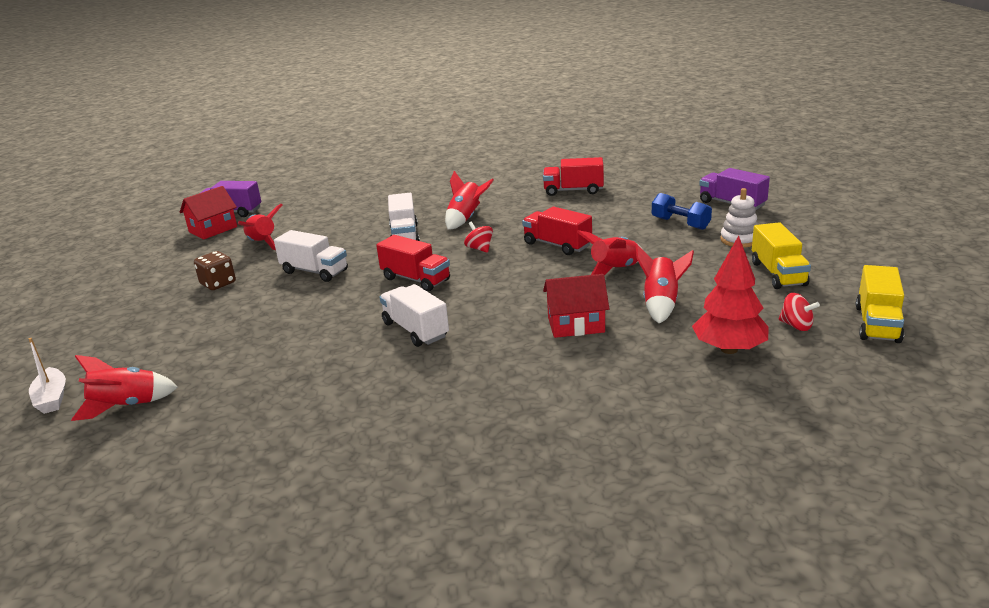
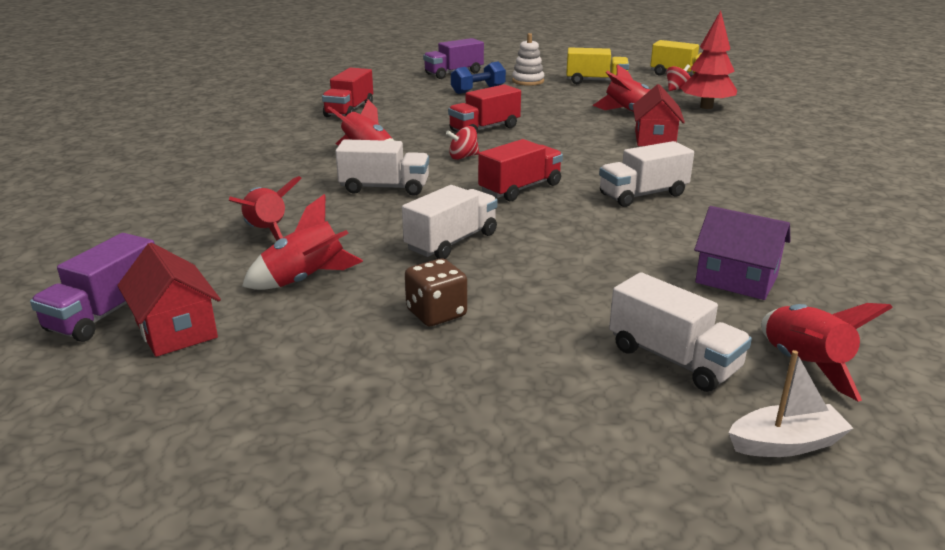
camera: 80 degrees left, 0 degrees up
red rocket [577,230,641,275] -> red rocket moved to [229,176,302,241]
none -> white truck [609,272,752,392]
none -> purple house [694,206,791,300]

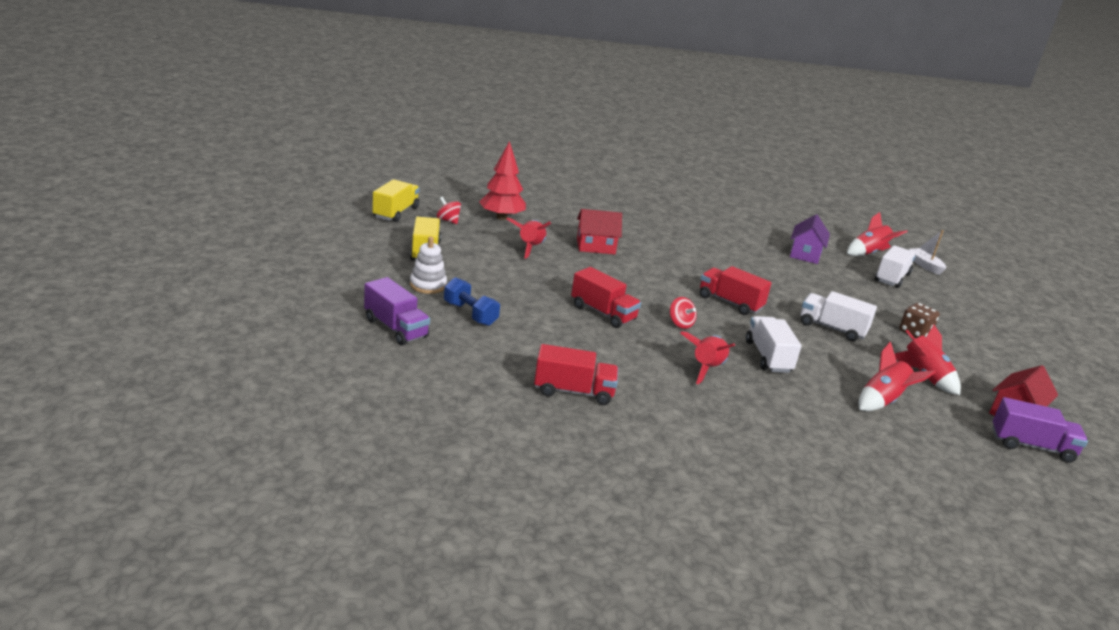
camera: 105 degrees left, 0 degrees up
white truck [599,141,694,207] -> none

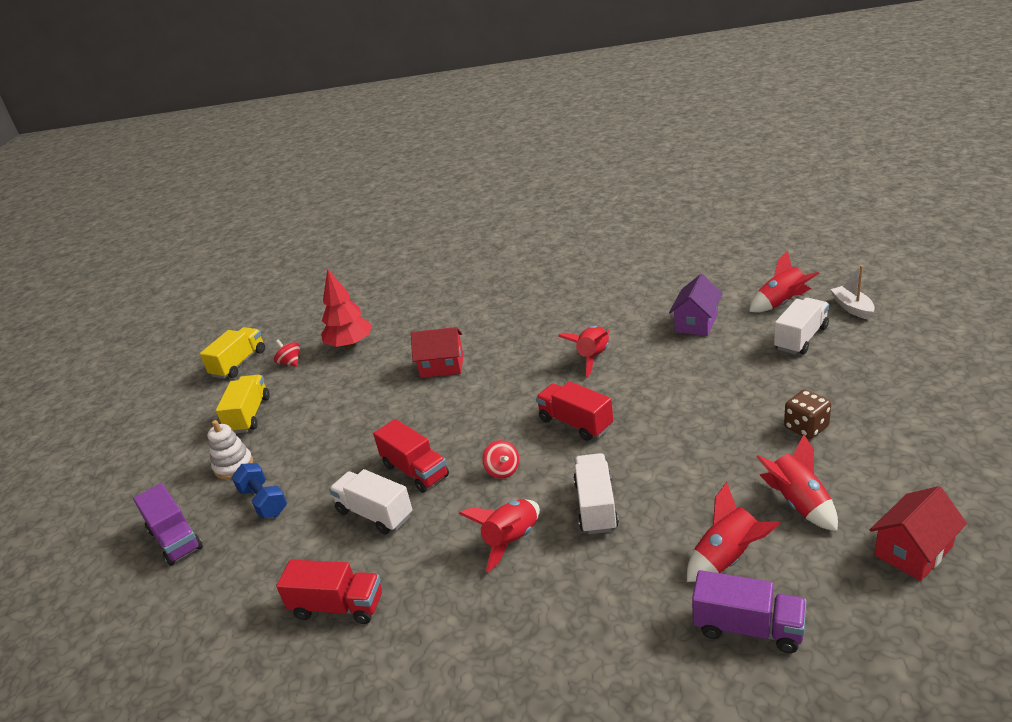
camera: 15 degrees right, 5 degrees up
red rocket [507,217,551,259] -> red rocket moved to [558,326,609,377]
white truck [801,291,877,341] -> white truck moved to [329,469,412,534]
purple truck [992,397,1088,463] -> purple truck moved to [692,570,806,653]

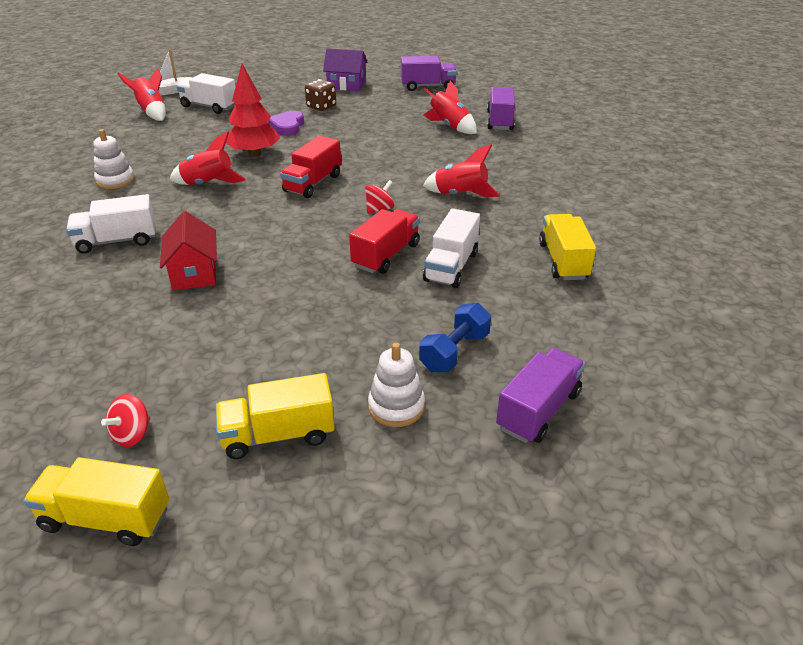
camera: 110 degrees left, 5 degrees up
red truck [276,560,382,624] -> yellow truck [539,214,596,280]
red tree [321,269,372,349] -> red tree moved to [226,64,280,157]
white truck [573,453,619,534] -> white truck moved to [66,194,156,254]
purple house [669,274,723,336] -> purple house moved to [323,48,368,91]
red rocket [756,434,838,531] -> none
red house [870,486,967,581] -> purple truck [401,56,457,91]
none -> white stacking toy [93,129,135,189]
none -> purple heart [268,111,304,136]

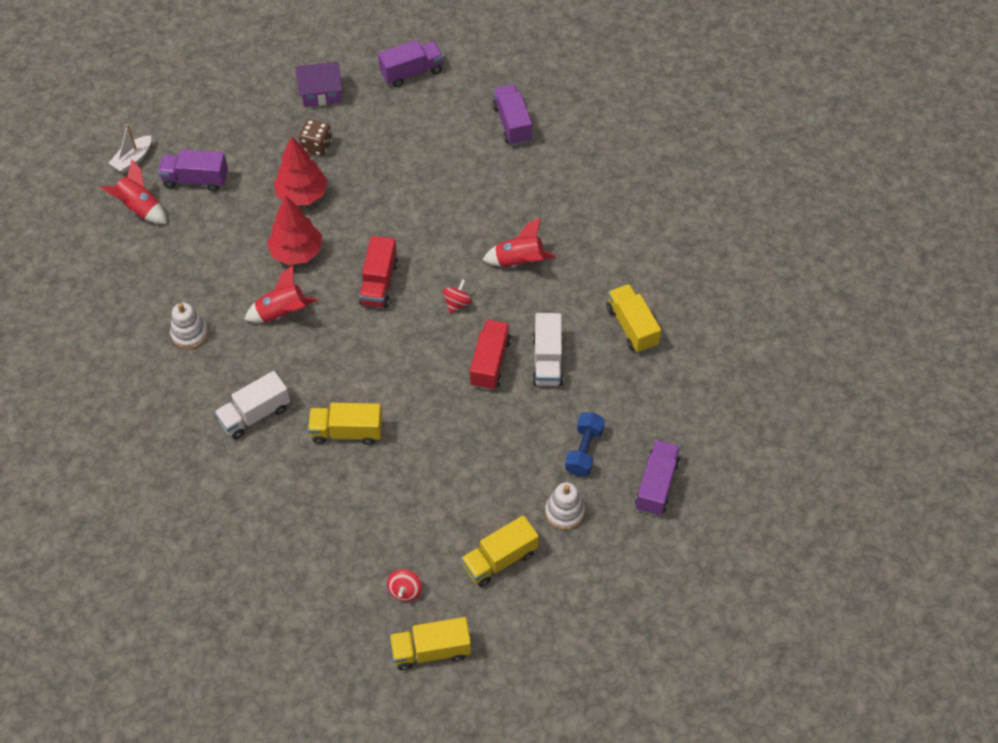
camera: 20 degrees left, 20 degrees up
red house [160,211,217,290] -> yellow truck [308,403,382,445]
white truck [177,73,236,114] -> purple truck [158,149,228,192]
purple heart [268,111,304,136] -> red tree [274,136,328,205]
red rocket [423,81,477,134] -> none

